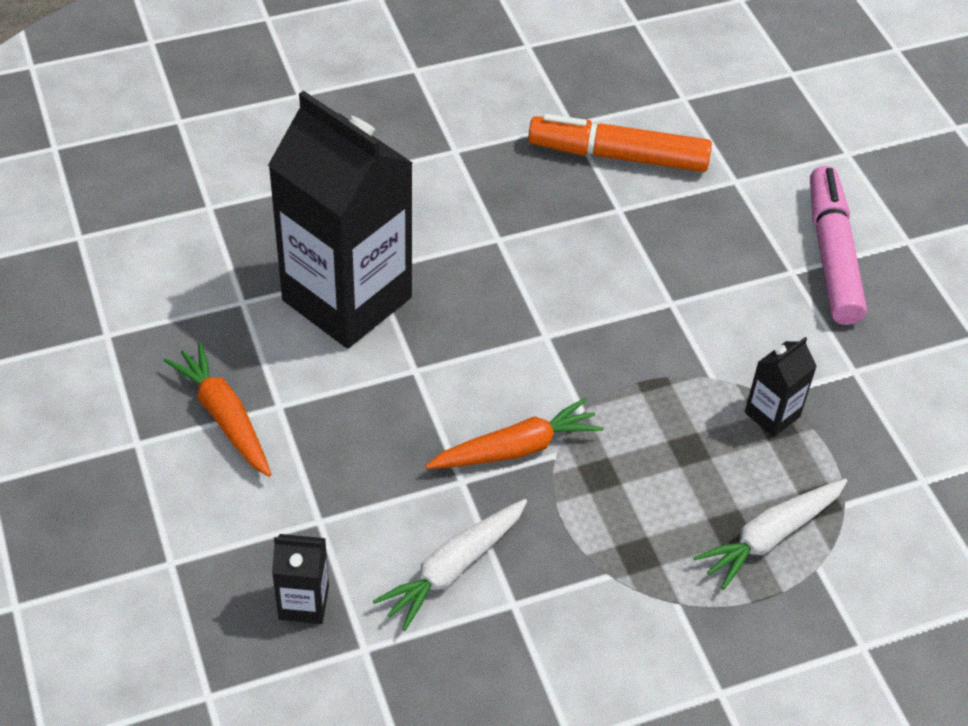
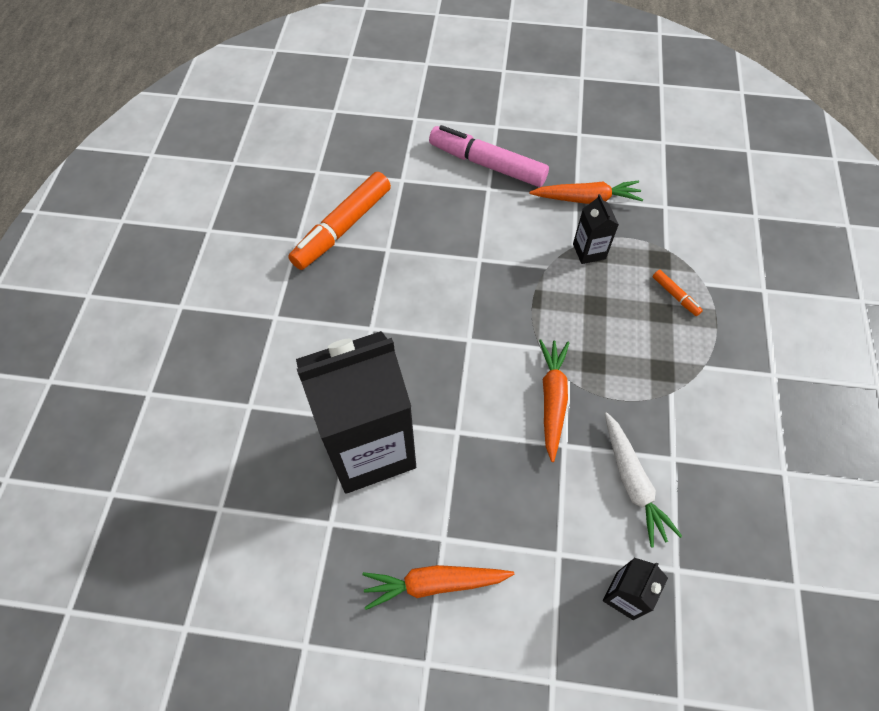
camera: 60 degrees left, 10 degrees up
white carrot [693,479,847,590] -> orange marker [653,270,703,316]
none -> orange carrot [529,180,643,204]

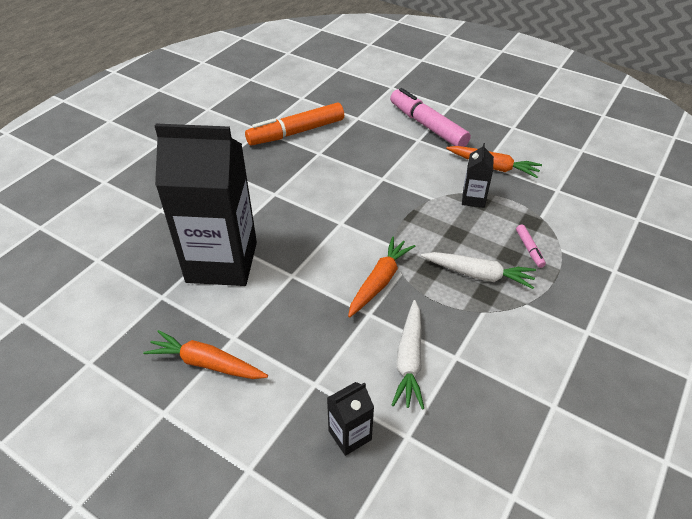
camera: 25 degrees right, 15 degrees down
orange marker [653,270,703,316] -> pink marker [516,224,546,268]
none -> white carrot [421,252,536,289]

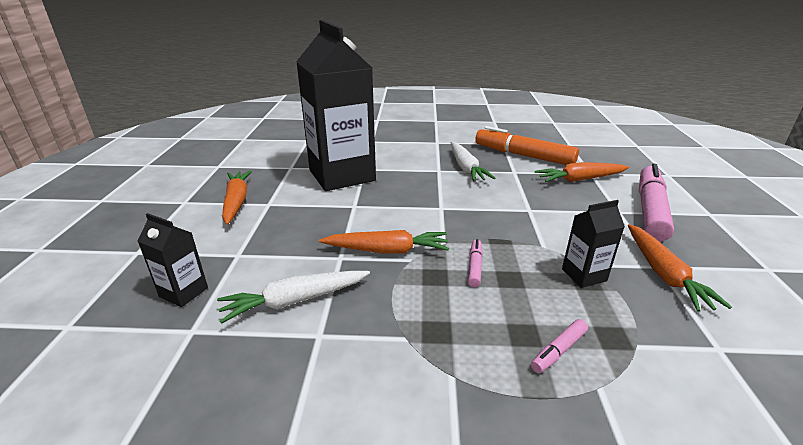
camera: 60 degrees right, 15 degrees down
white carrot [421,252,536,289] -> white carrot moved to [451,142,495,182]
none -> pink marker [468,239,483,287]
none -> orange carrot [535,162,629,182]

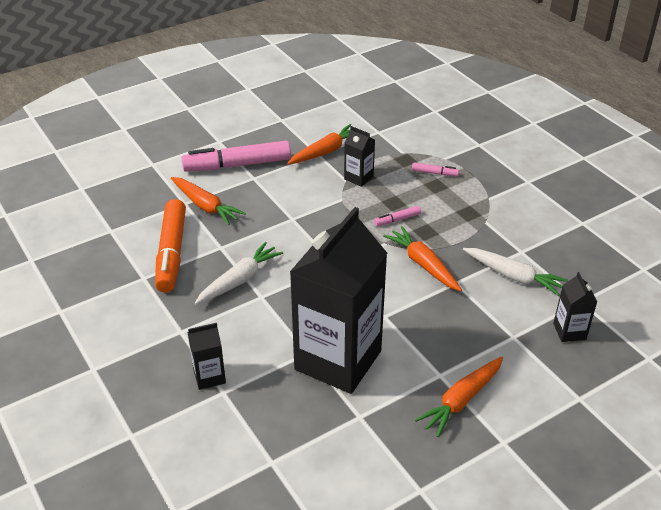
camera: 125 degrees left, 10 degrees up
none -> black carton [188,323,226,390]

